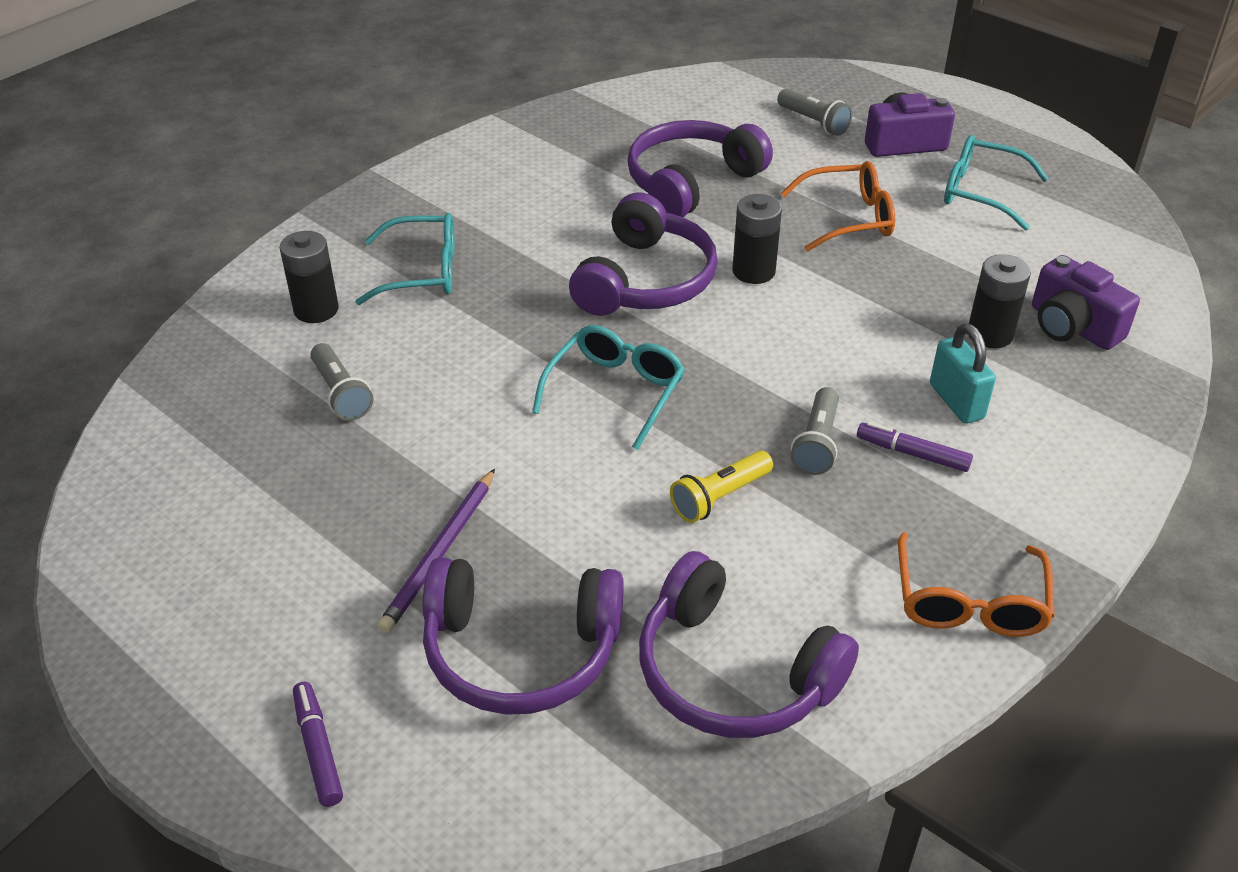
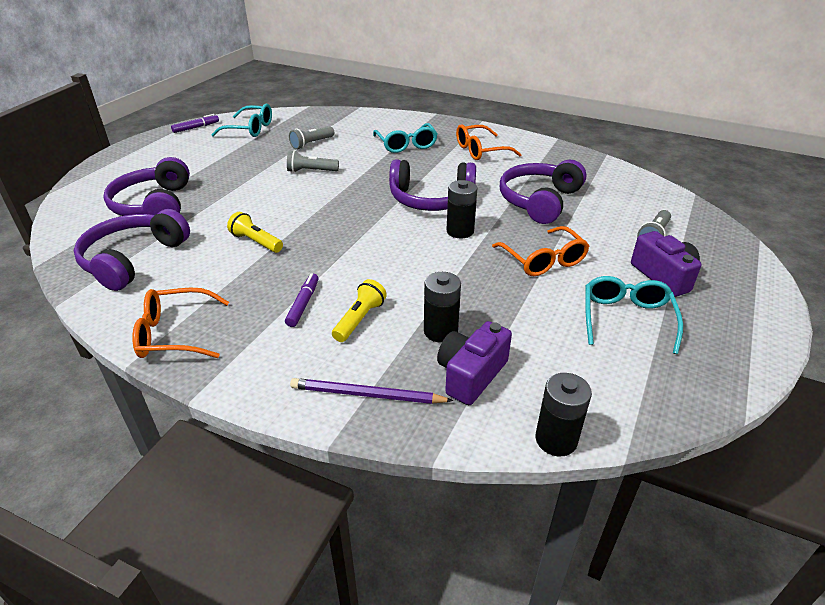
camera: 75 degrees right, 5 degrees down
black battery [279,231,339,323] -> black battery moved to [535,373,592,456]
purple marker [293,682,343,807] -> purple marker moved to [171,114,219,133]
purple pencil [378,469,495,633] -> purple pencil moved to [290,378,453,404]
turquoise glasses [532,325,685,450] -> turquoise glasses moved to [211,104,272,137]
purple headphones [627,120,773,217] -> purple headphones turned 90 degrees counterclockwise [500,160,586,224]
grey flashlight [791,387,839,475] -> grey flashlight moved to [287,150,339,173]
turquoise padlock [930,323,996,424] -> yellow flashlight [332,279,387,342]
none -> orange glasses [456,124,522,160]

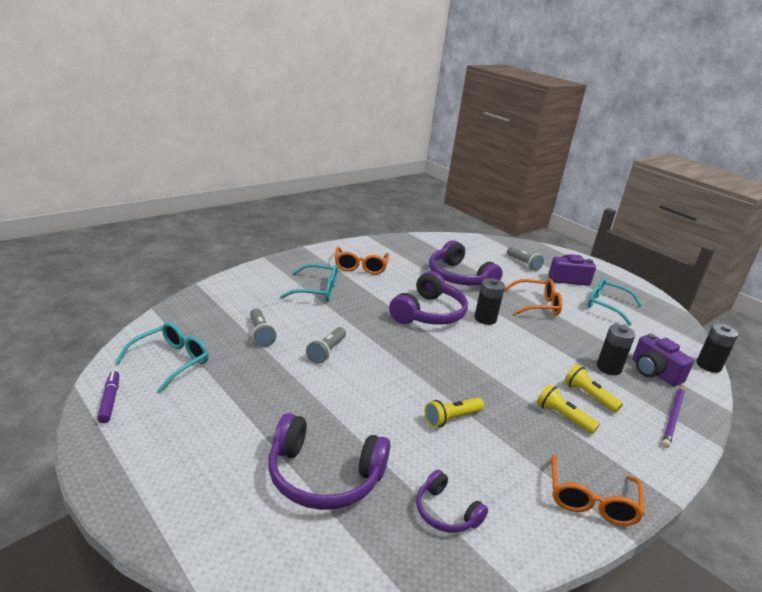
camera: 70 degrees left, 10 degrees down
purple headphones [74,209,190,291] -> purple headphones [416,470,488,533], size x0.55
purple marker [285,273,319,327] -> yellow flashlight [537,384,600,434]

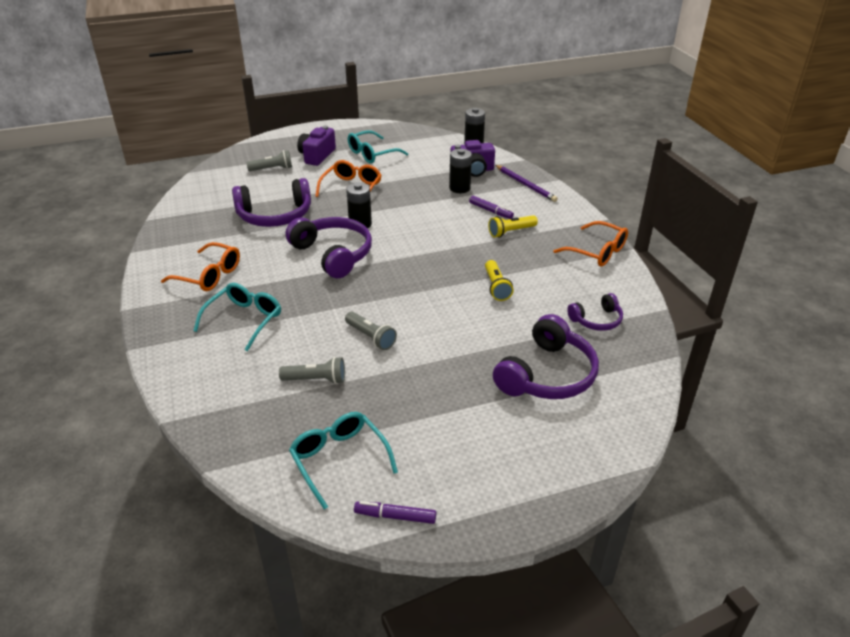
camera: 65 degrees left, 10 degrees up
yellow flashlight [565,364,623,413] -> purple marker [469,196,514,219]

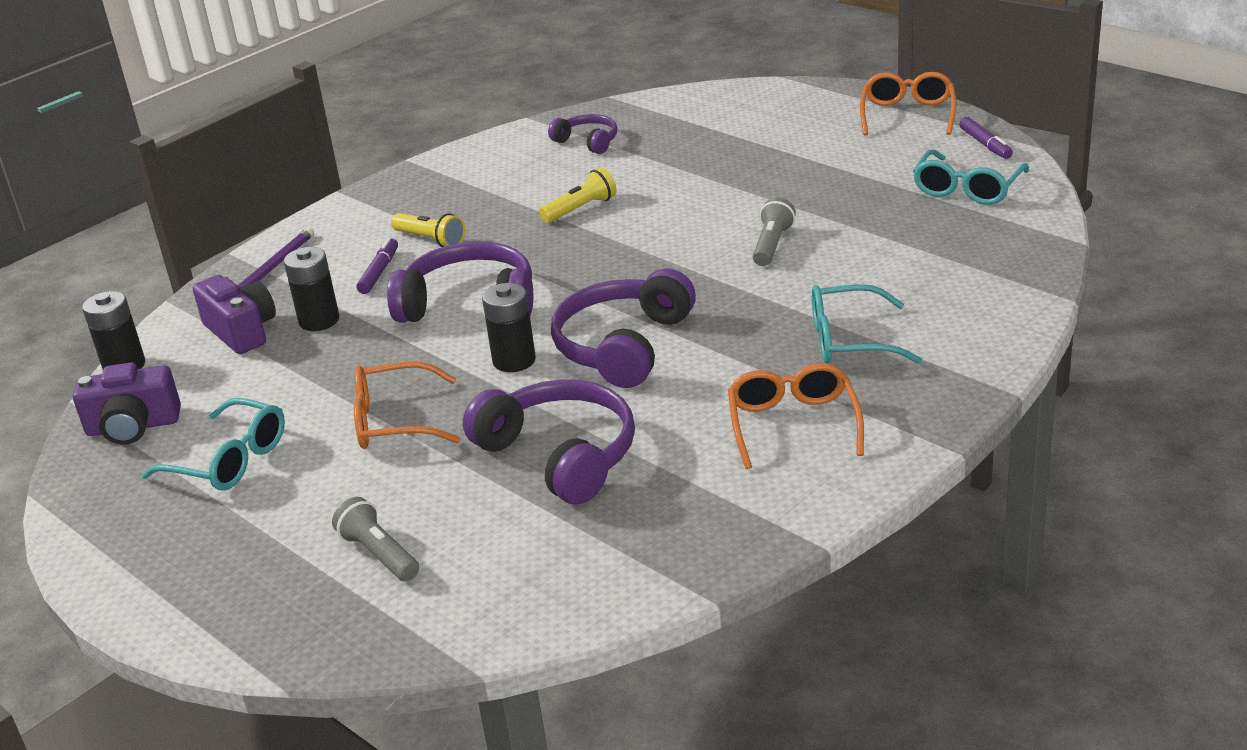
camera: 115 degrees left, 5 degrees down
grey flashlight [279,357,345,384] -> none
purple camera [297,126,336,166] -> purple camera moved to [72,362,181,445]
purple headphones [493,314,599,399] -> purple headphones moved to [387,241,533,322]
orange glasses [554,221,628,267] -> orange glasses moved to [860,72,956,135]

